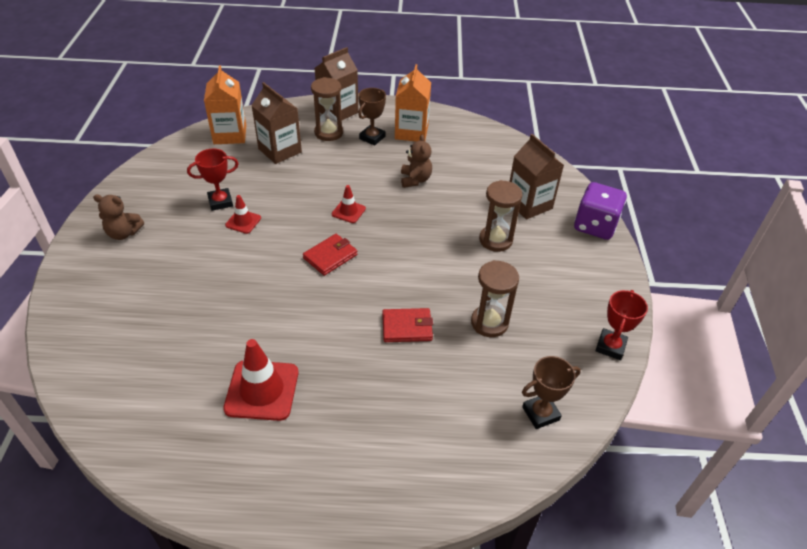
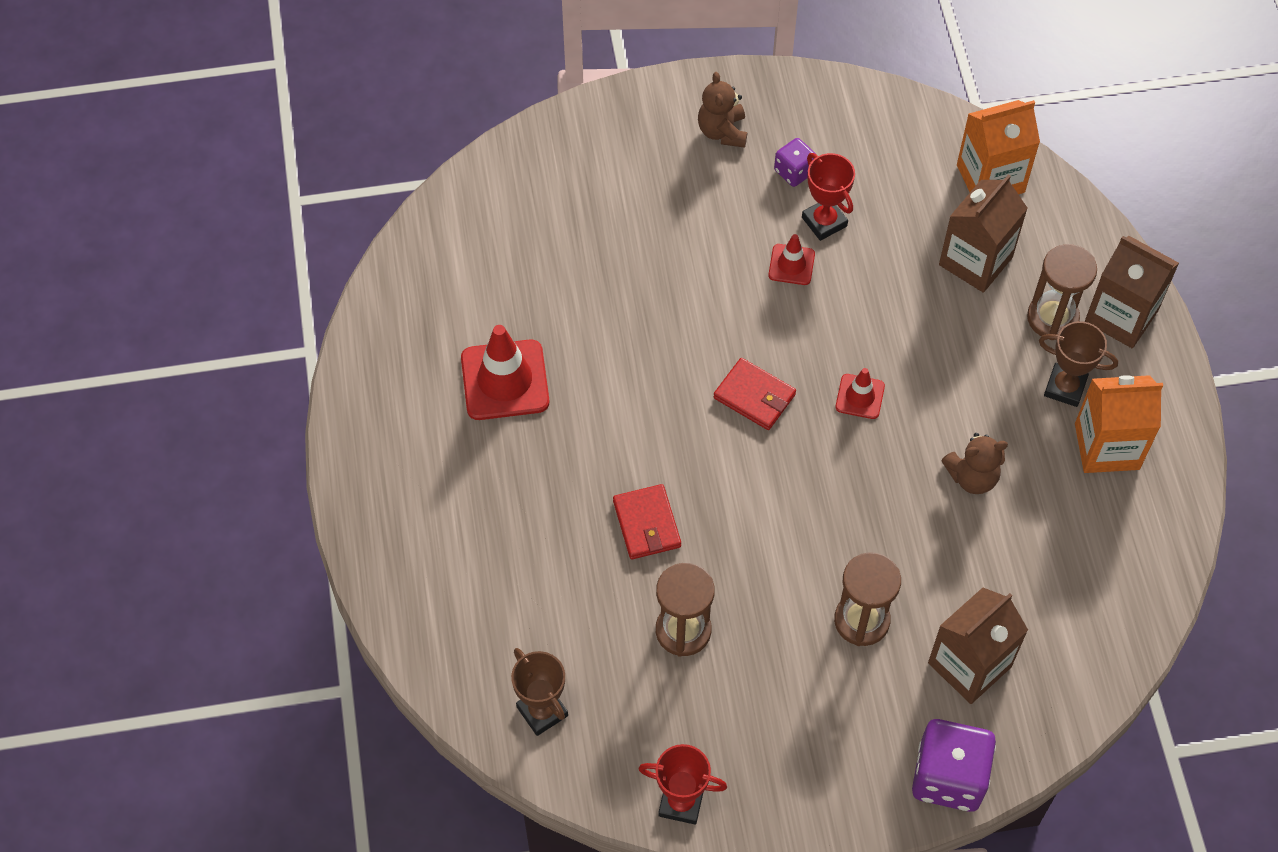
camera: 80 degrees right, 15 degrees up
none -> purple dice [774,138,816,187]

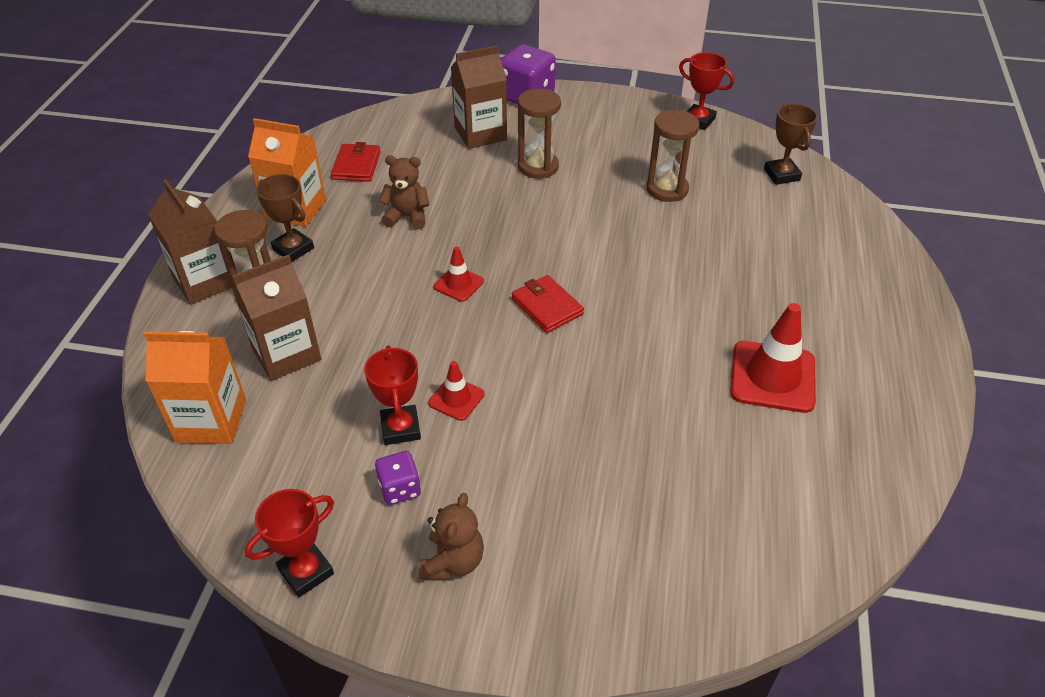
camera: 160 degrees left, 15 degrees down
red wallet [613,484,681,559] -> red wallet moved to [331,142,381,182]
none -> red trophy [245,489,334,597]

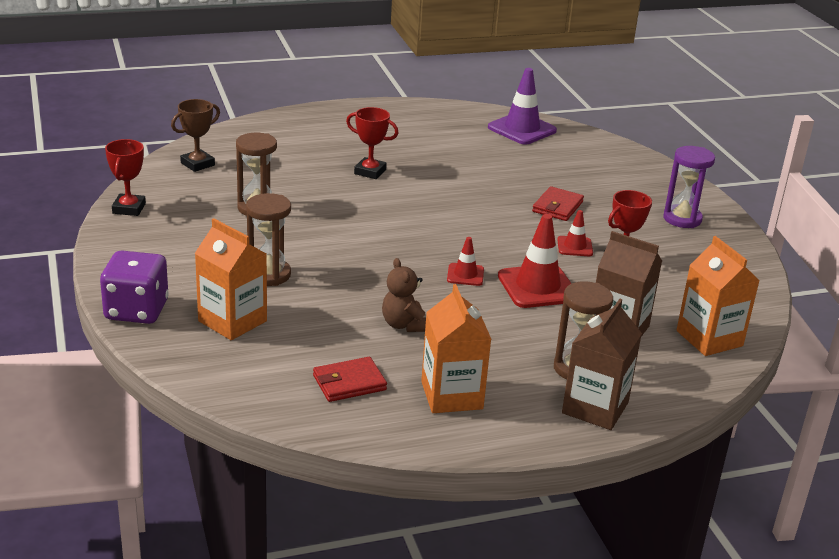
camera: 120 degrees left, 15 degrees down
red trophy [245,489,334,597] -> red trophy moved to [346,107,398,179]
brown trophy [256,174,314,262] -> none
purple dice [375,451,421,505] -> none
brown teddy bear [419,493,484,580] -> purple hourglass [663,146,715,228]
brown carton [451,45,507,149] -> orange carton [195,218,267,340]
red wallet [511,275,584,333] -> red wallet moved to [532,186,584,221]
red traffic cone [730,303,816,413] -> red traffic cone moved to [498,214,572,308]
none -> purple traffic cone [488,68,557,145]

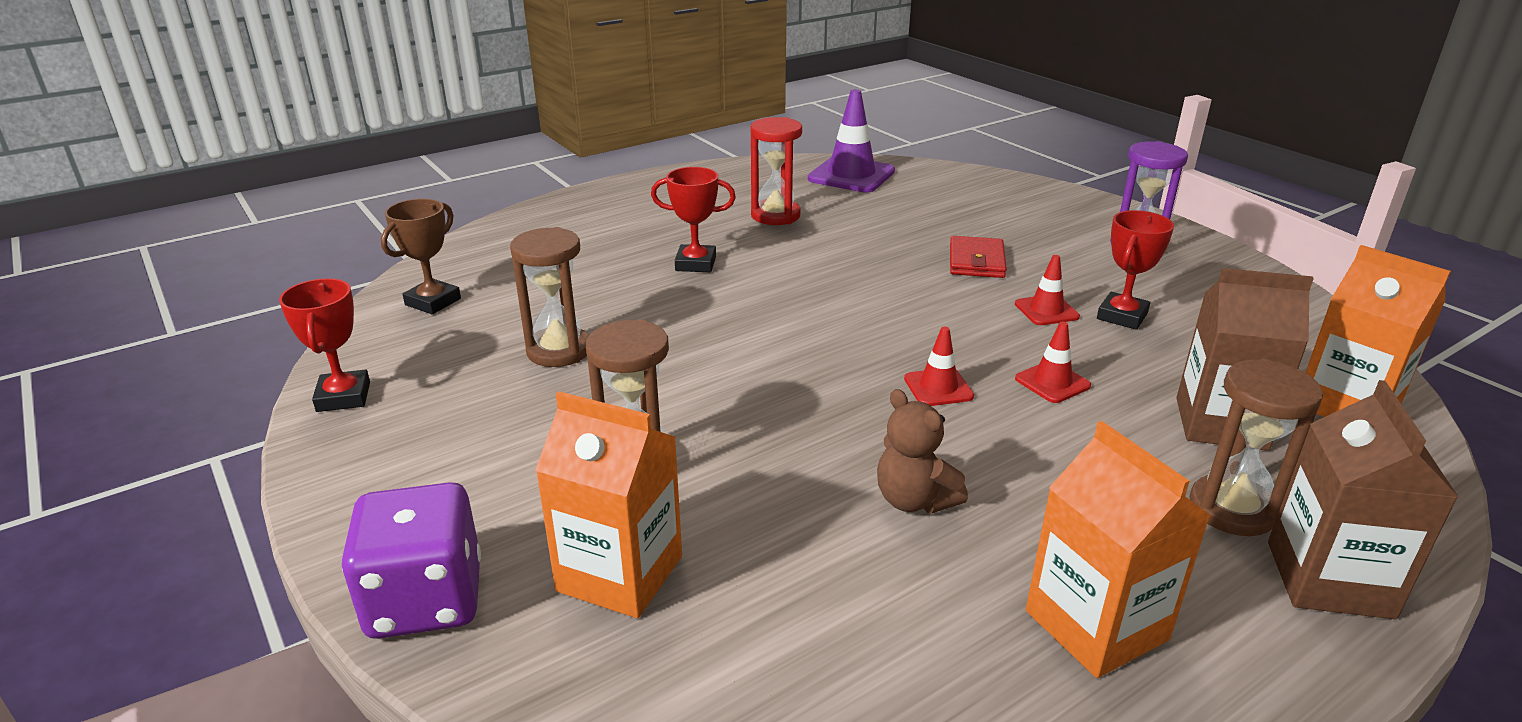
camera: 15 degrees left, 0 degrees up
red wallet [313,357,387,402] -> none
red traffic cone [498,214,572,308] -> red traffic cone [1015,322,1091,403], size x0.53
none -> red hourglass [750,117,802,225]

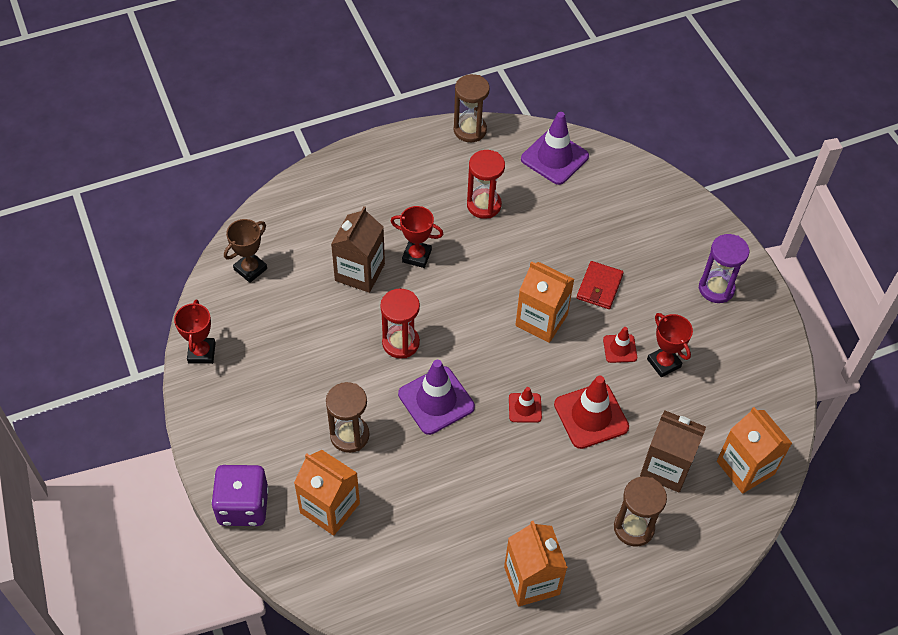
camera: 10 degrees right, 25 degrees up
brown hourglass [510,227,589,367] -> brown hourglass moved to [454,74,490,142]
brown teddy bear [877,389,968,514] -> none
red traffic cone [1015,322,1091,403] -> red traffic cone [554,376,629,449], size x1.87
red trophy [1097,210,1174,330] -> red trophy turned 75 degrees counterclockwise [647,313,693,377]
brown carton [1268,380,1458,619] -> brown carton moved to [331,206,385,293]
none -> red hourglass [380,288,420,359]
none -> purple traffic cone [398,360,475,435]
none -> orange carton [515,261,574,343]

